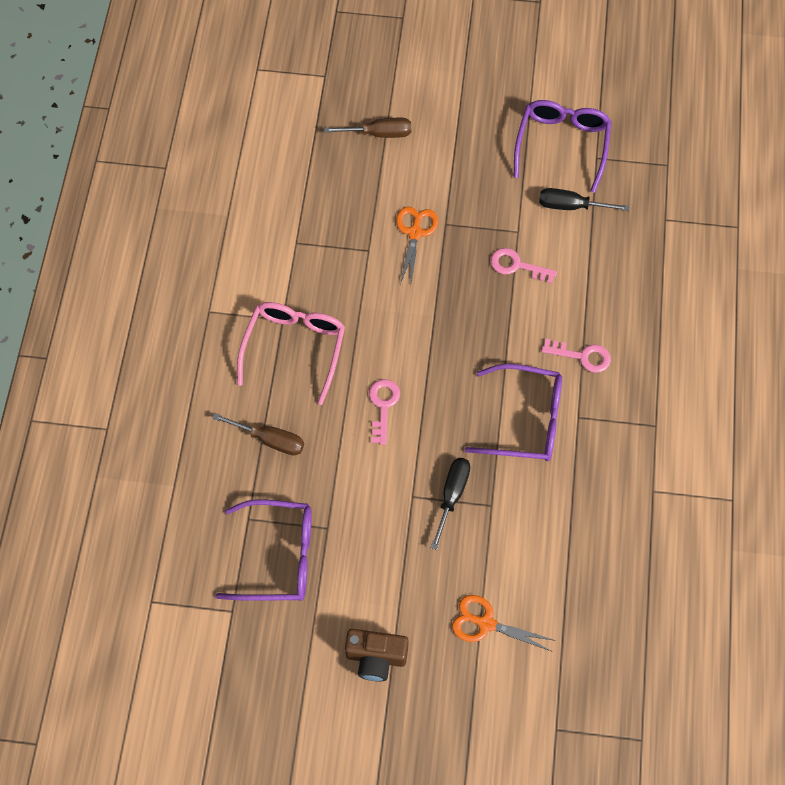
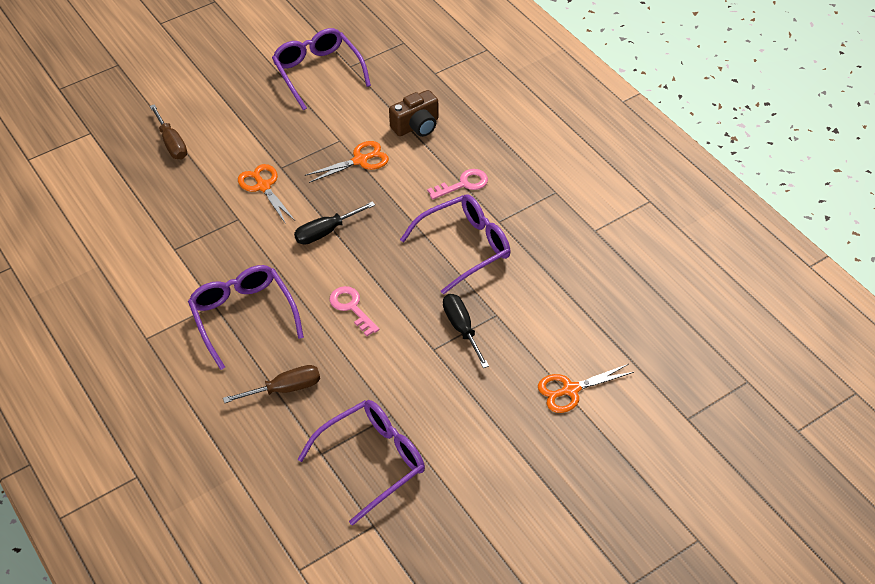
camera: 40 degrees left, 15 degrees down
pink glasses [237,302,345,405] -> purple glasses [188,265,304,370]
brown screwdriver [324,118,411,138] -> brown screwdriver turned 105 degrees clockwise [150,104,187,159]
brown camera [345,629,409,682] -> brown camera moved to [389,90,439,137]
pink key [491,248,557,284] -> orange scissors [305,141,389,183]
black screwdriver [539,188,629,211] -> black screwdriver moved to [294,201,375,245]

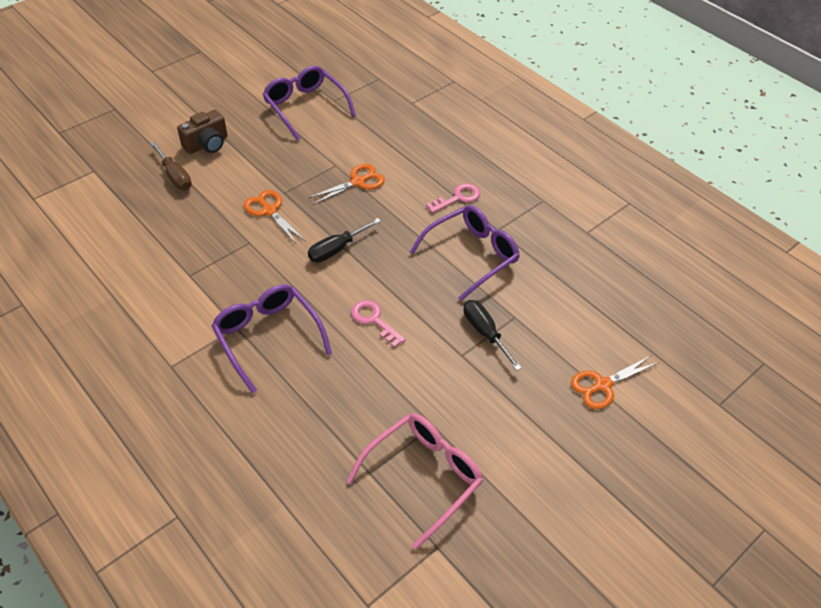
camera: 10 degrees left, 0 degrees up
brown screwdriver [223,365,320,403] -> none
purple glasses [298,400,425,526] -> pink glasses [346,413,483,549]
brown camera [389,90,439,137] -> brown camera moved to [177,110,227,154]

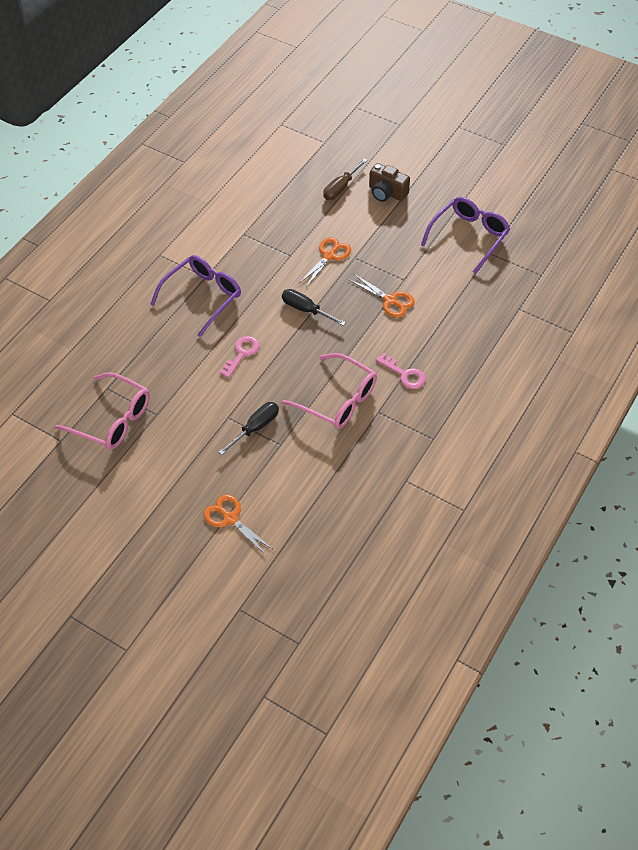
camera: 75 degrees right, 5 degrees up
purple glasses [410,205,520,301] -> pink glasses [282,353,377,429]

